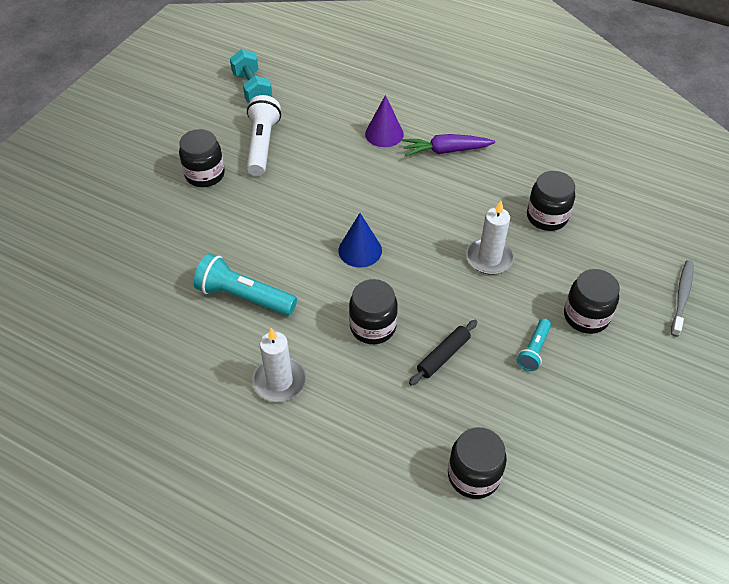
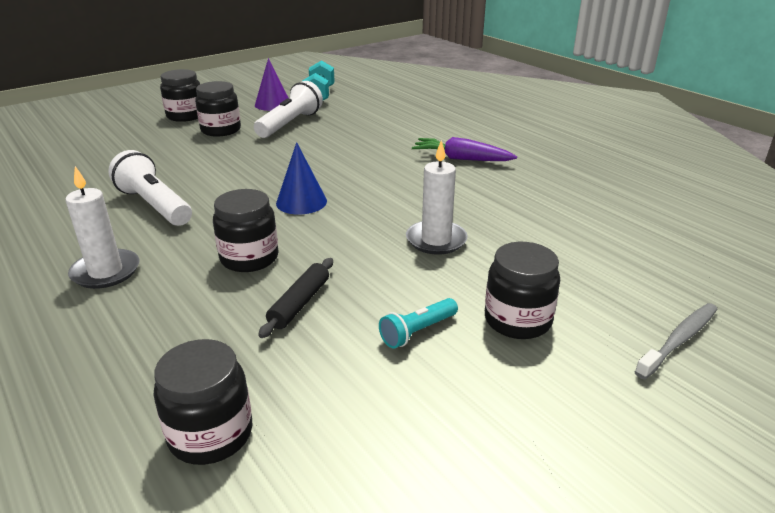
camera: 25 degrees right, 20 degrees down
turquoise flashlight [194,254,297,316] -> white flashlight [108,150,192,226]
purple cone [365,95,404,147] -> purple cone moved to [255,58,288,111]
black rolling pin [409,320,477,386] -> black rolling pin turned 45 degrees counterclockwise [259,258,333,338]
black jar [527,171,575,231] -> black jar moved to [160,69,200,122]

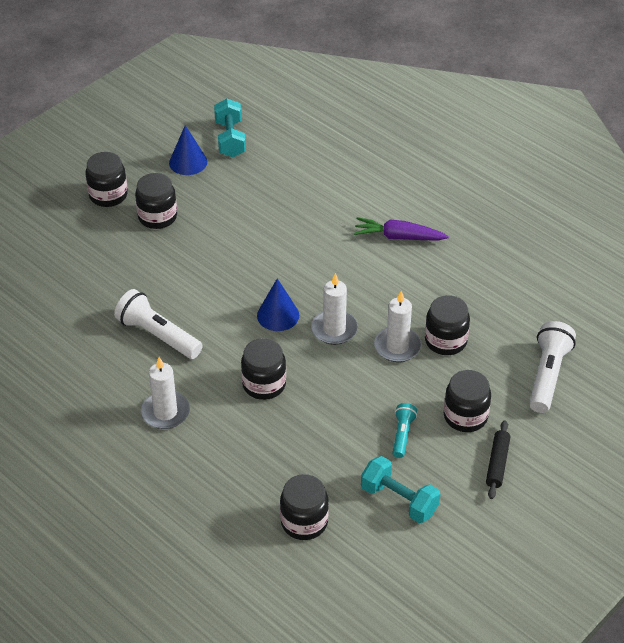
camera: 10 degrees left, 15 degrees up
white flashlight [254,81,323,138] -> white flashlight moved to [529,321,576,413]
purple cone [255,58,288,111] -> blue cone [169,125,207,175]
black rolling pin [259,258,333,338] -> black rolling pin moved to [486,420,510,499]
turquoise flashlight [379,298,458,349] -> turquoise flashlight turned 150 degrees clockwise [392,403,417,458]
grey toothbrush [635,303,718,379] -> none
none -> white candle [311,273,358,345]
none -> turquoise dumbbell [361,456,440,523]
none -> black jar [425,295,470,355]

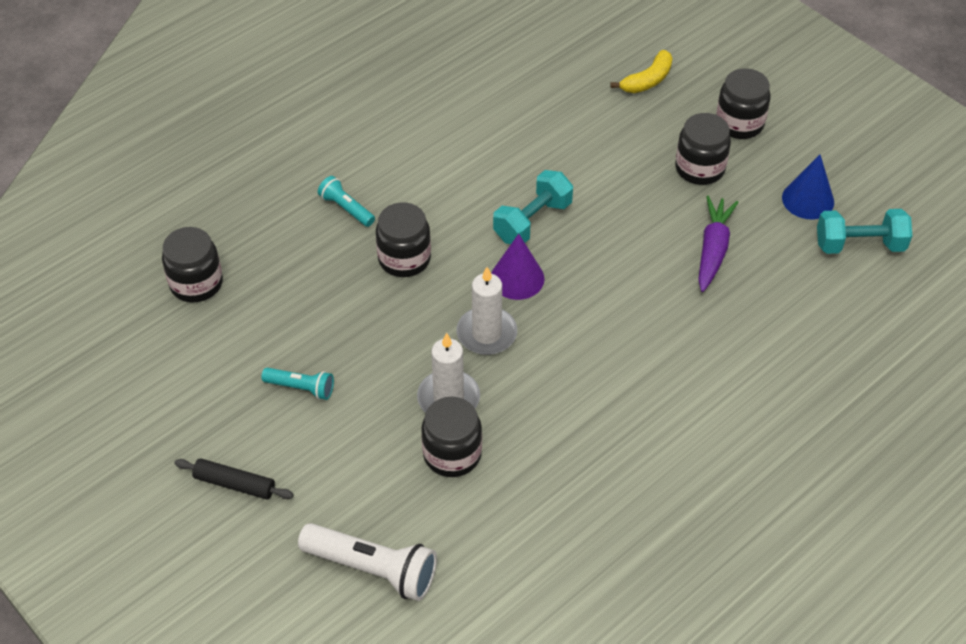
camera: 95 degrees right, 5 degrees up
white flashlight [114,289,203,359] -> none
white candle [141,357,190,429] -> none
blue cone [257,278,299,331] -> purple cone [491,234,545,300]
purple carrot [354,217,449,241] -> purple carrot moved to [698,196,739,292]
turquoise dumbbell [361,456,440,523] -> turquoise dumbbell moved to [493,170,573,244]
black jar [444,370,491,432] -> none
none -> turquoise flashlight [318,176,375,227]
none -> yellow banana [610,50,672,93]

